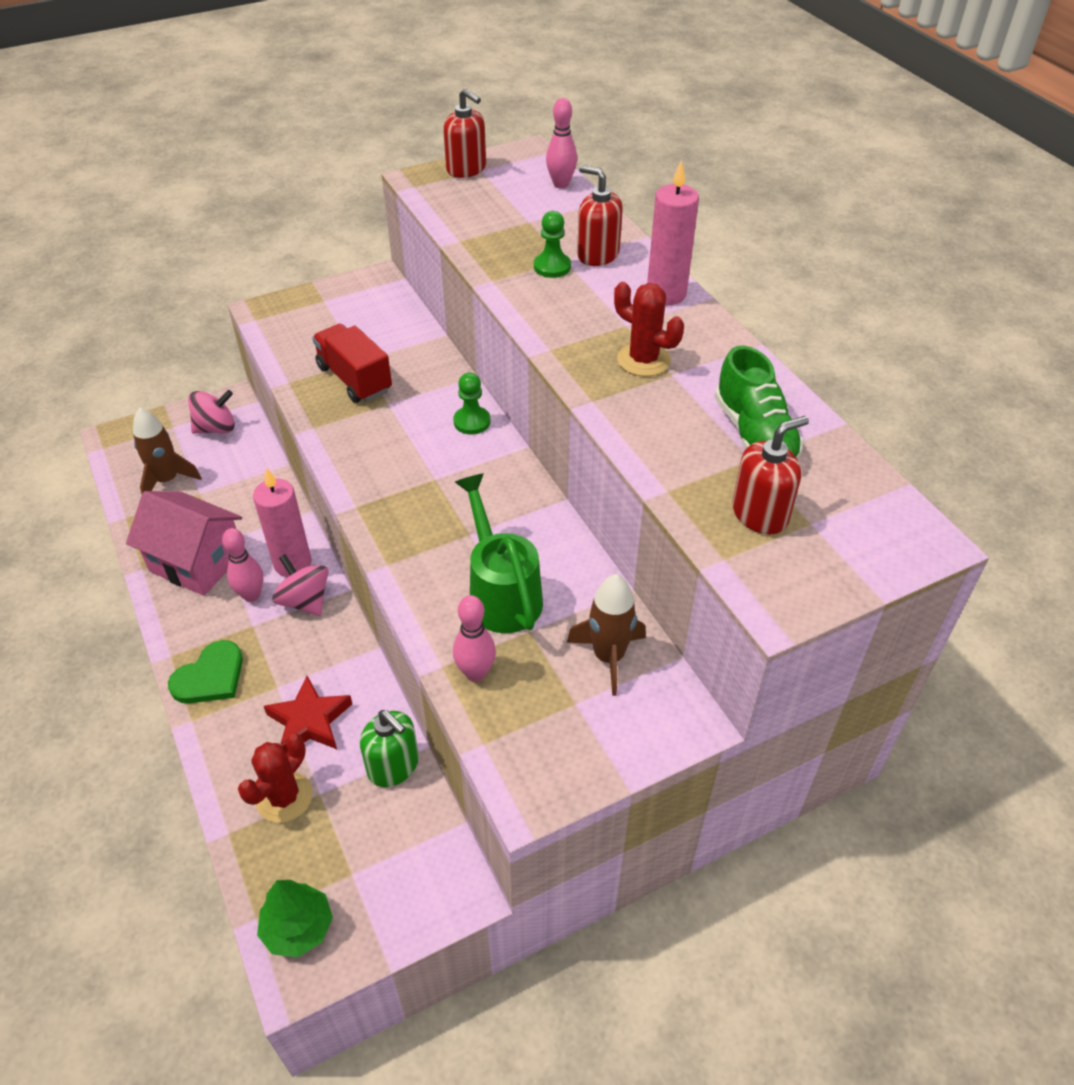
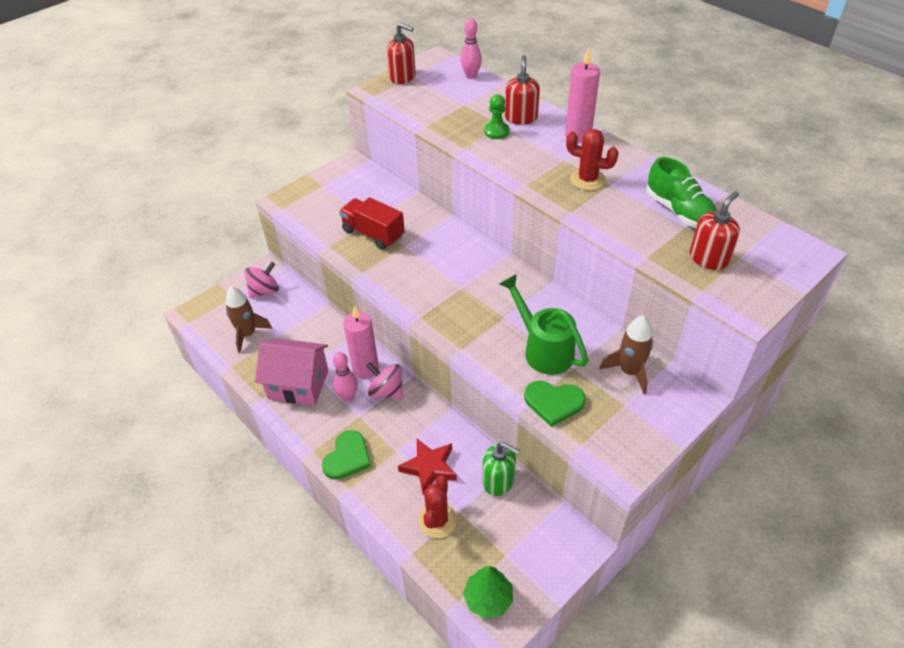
camera: 15 degrees left, 0 degrees up
green pawn [453,372,490,435] -> none
pink bowling pin [453,595,496,682] -> green heart [524,381,586,427]
red soap dispenser [577,165,623,266] -> red soap dispenser turned 75 degrees clockwise [505,55,540,125]

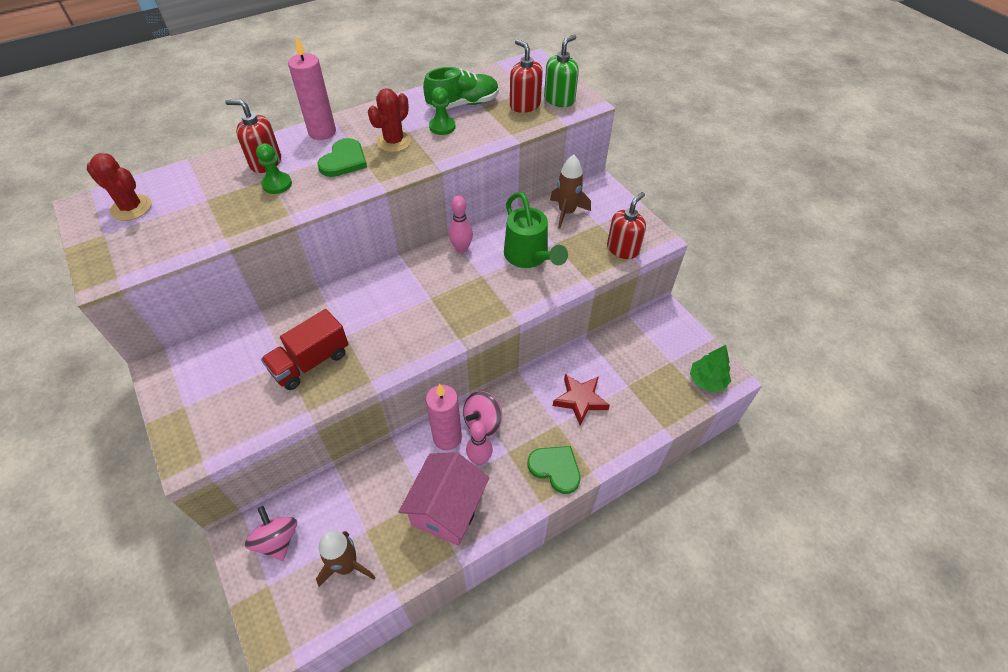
camera: 80 degrees left, 5 degrees up
red soap dispenser [387,23,415,84] -> red soap dispenser moved to [607,192,646,259]
red cactus [418,475,457,538] -> red cactus moved to [87,153,152,221]
pink bowling pin [460,19,482,79] -> pink bowling pin moved to [449,195,473,253]
green soap dispenser [482,442,520,496] -> green soap dispenser moved to [544,34,579,107]
green watering can [499,274,588,375] -> green watering can turned 90 degrees counterclockwise [504,192,568,268]
green heart [524,381,586,427] -> green heart moved to [318,138,367,177]
none -> green pawn [429,87,456,135]

